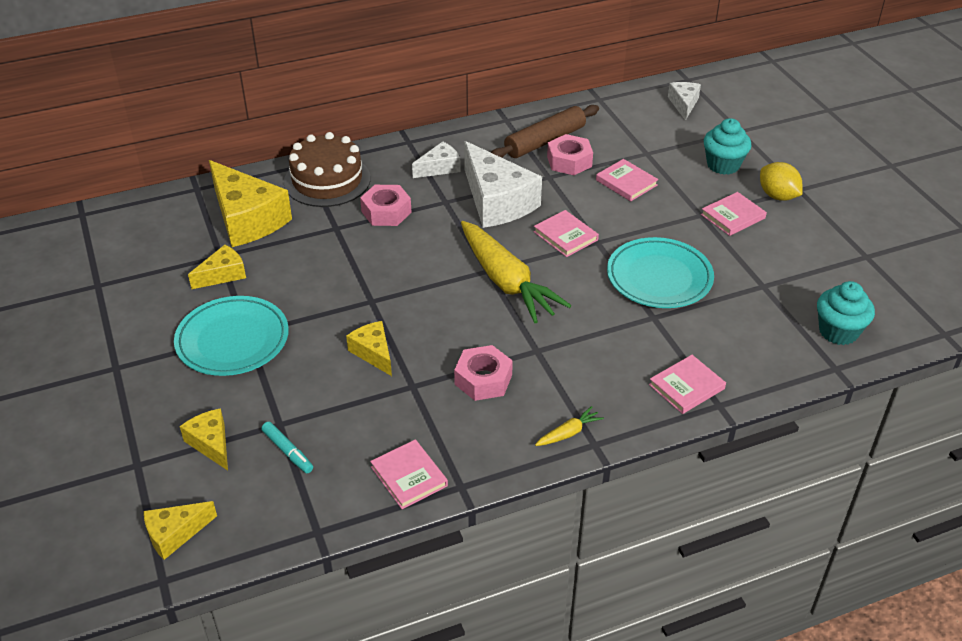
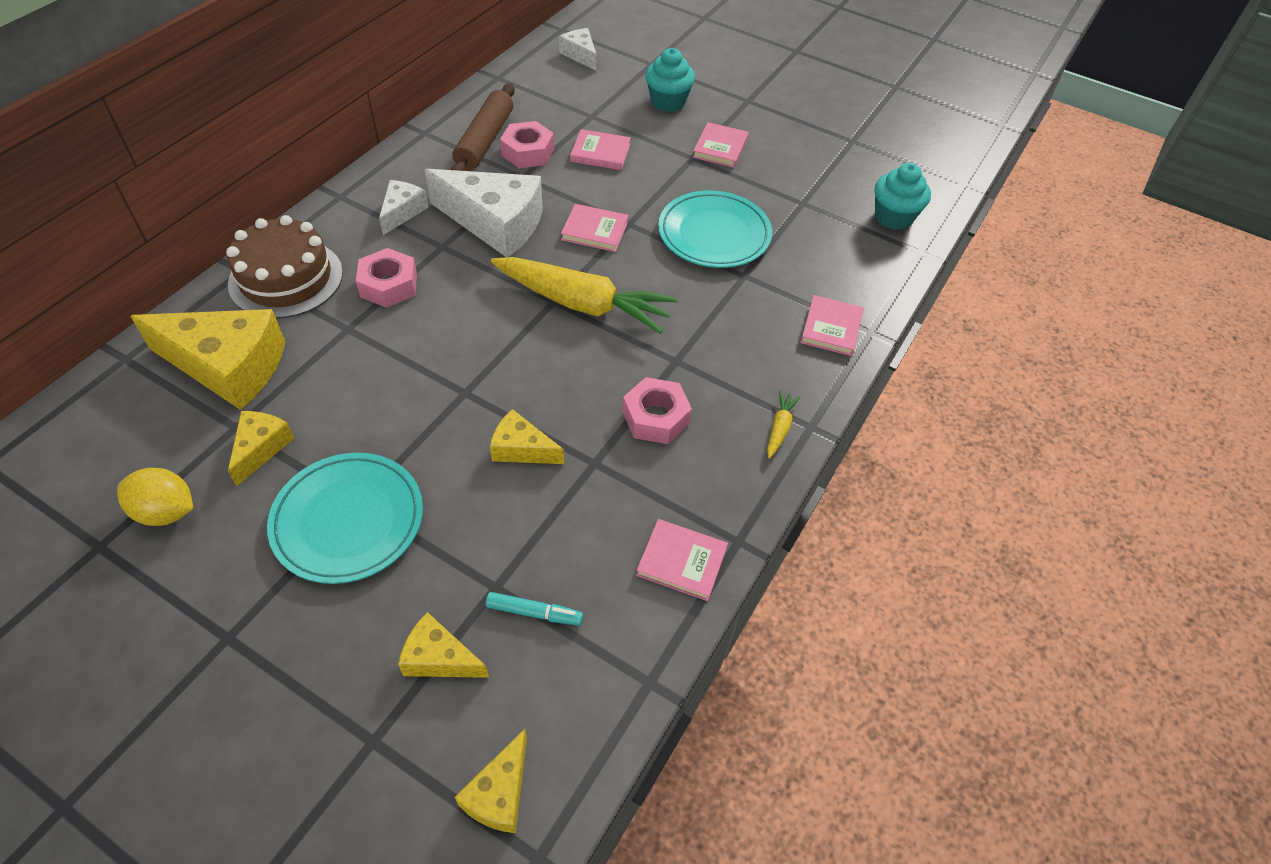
camera: 40 degrees left, 10 degrees up
yellow lemon [760,162,802,201] -> yellow lemon moved to [117,468,193,526]

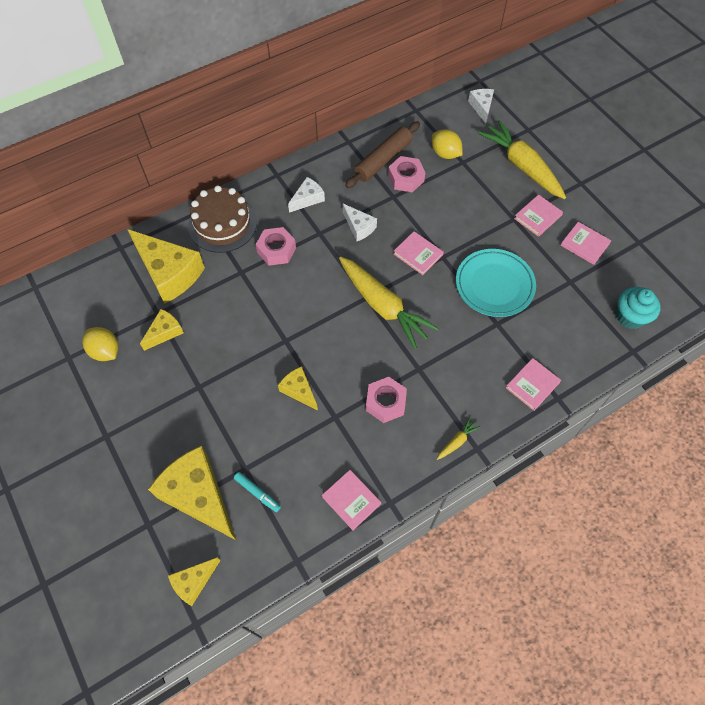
camera: 30 degrees right, 10 degrees up
turquoise plate [267,453,423,584] -> none
yellow cheese [398,612,489,678] -> yellow cheese [148,446,236,540], size x1.96
white cheese [424,169,543,257] -> white cheese [343,204,377,241], size x0.51
pink book [570,129,631,170] -> pink book moved to [561,222,611,265]
turquoise cupcake [645,48,695,112] -> yellow carrot [478,120,566,199]
none -> yellow lemon [432,129,463,159]

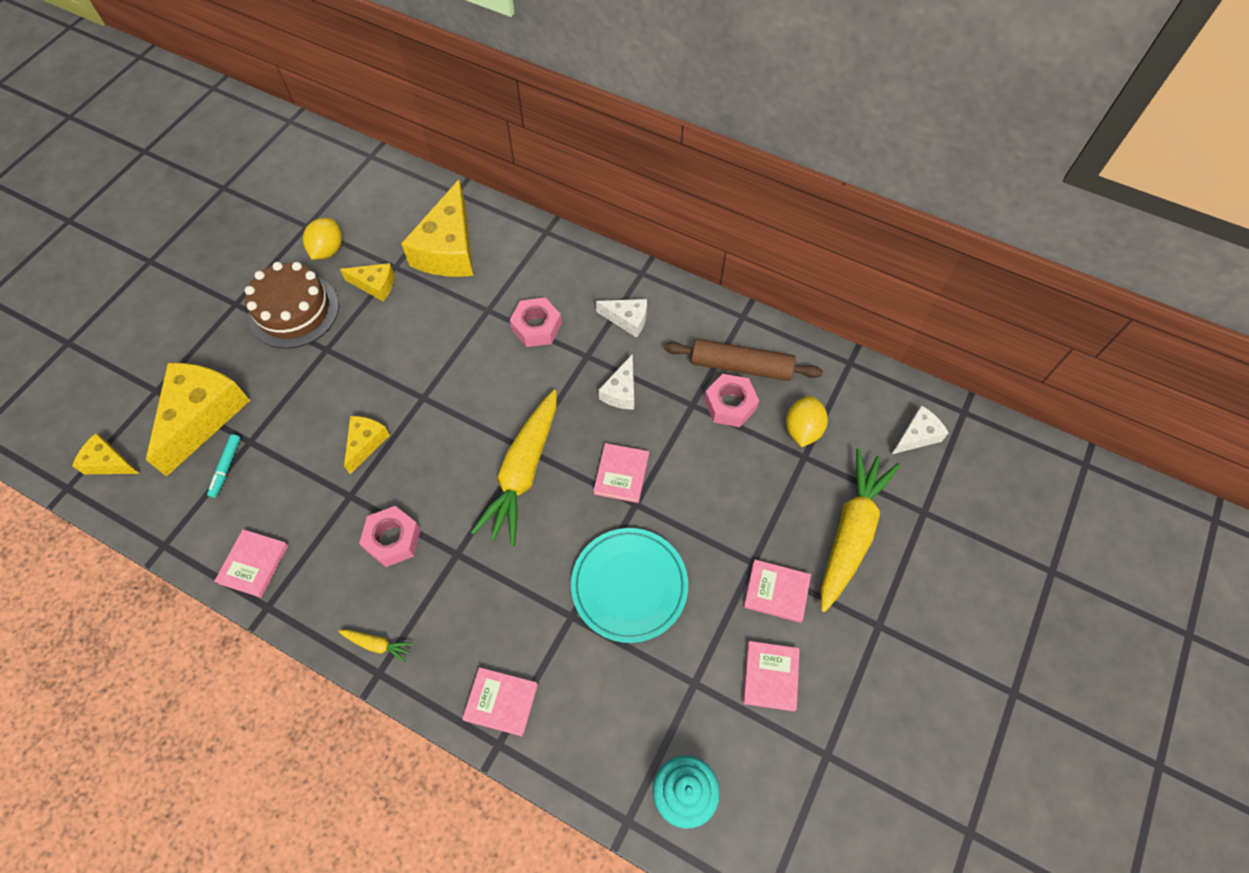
camera: 60 degrees right, 0 degrees up
brown cake [188,185,257,253] -> brown cake moved to [245,262,339,348]

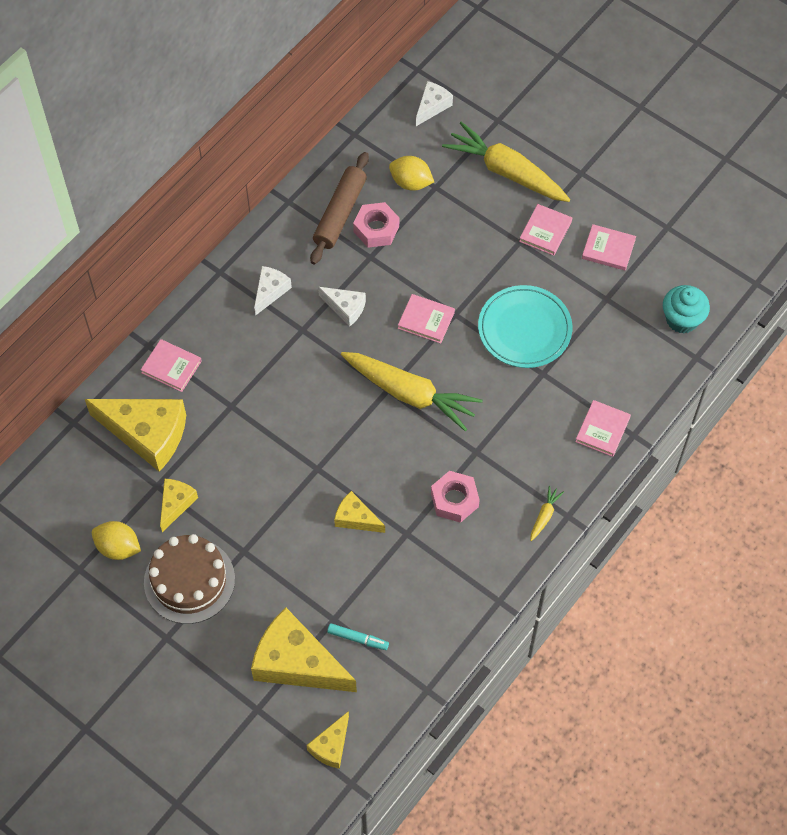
camera: 80 degrees left, 0 degrees up
pink book [214,529,288,598] -> pink book moved to [141,339,202,392]
pink nut [510,297,562,347] -> none
white cheese [892,405,949,454] -> white cheese turned 60 degrees clockwise [416,81,453,126]

